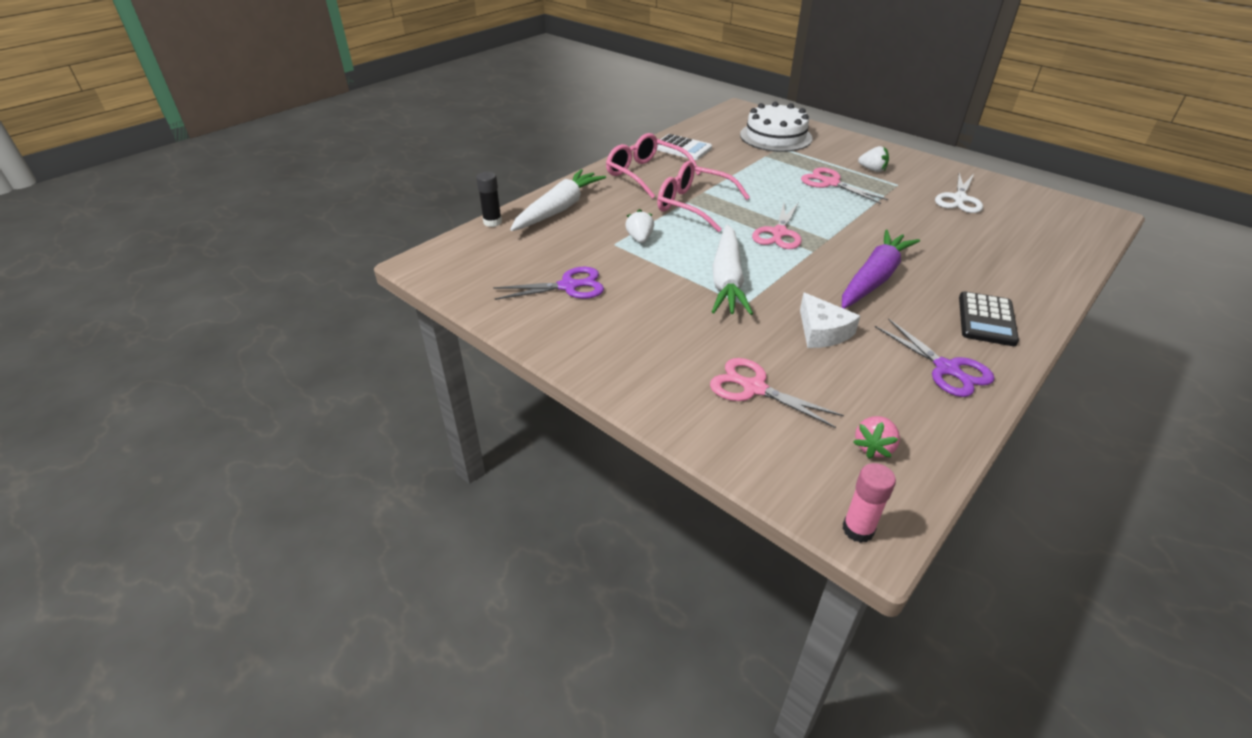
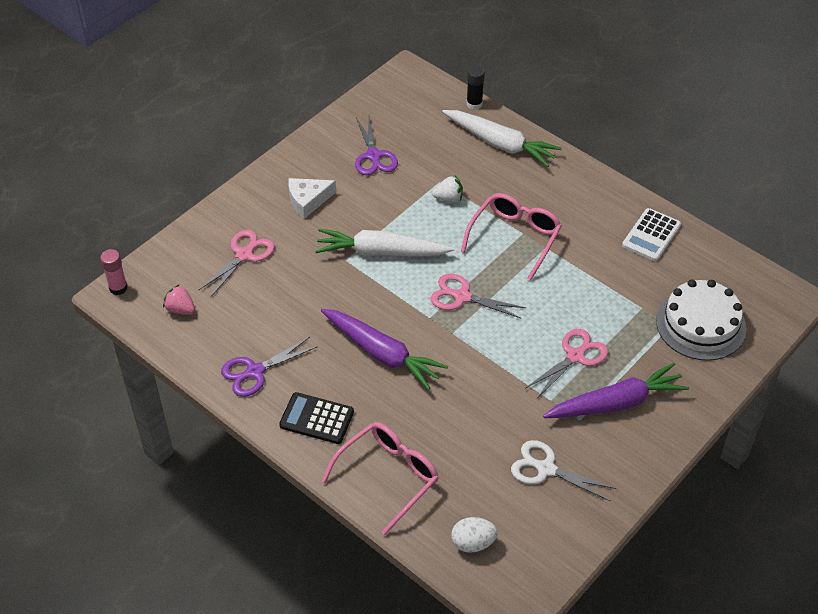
camera: 90 degrees right, 10 degrees up
pink glasses [606,133,701,199] -> pink glasses moved to [321,422,439,535]
white cheese [800,292,860,348] -> white cheese moved to [288,178,336,219]
white strawberry [858,146,889,172] -> purple carrot [543,363,689,418]
none -> white egg [451,517,498,553]

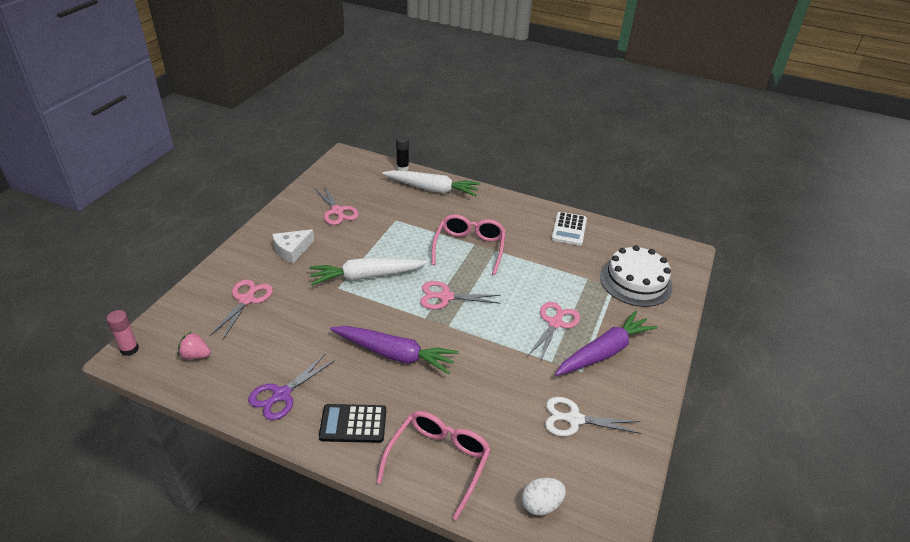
camera: 20 degrees left, 10 degrees down
purple scissors [355,116,398,175] -> pink scissors [314,185,359,225]
white strawberry [432,176,463,202] -> none

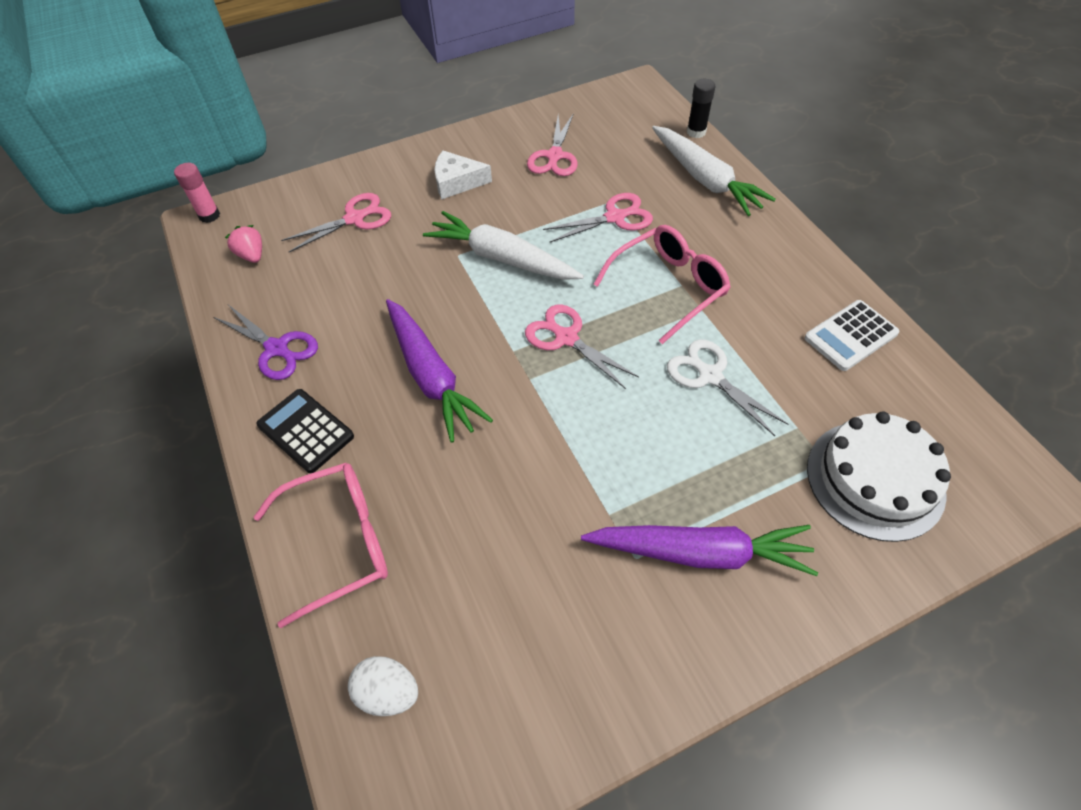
camera: 45 degrees right, 15 degrees up
purple scissors [248,354,335,420] -> purple scissors turned 135 degrees counterclockwise [213,305,318,380]
pink scissors [527,302,580,362] -> pink scissors moved to [543,193,653,243]
white scissors [545,397,642,436] -> white scissors moved to [667,339,789,436]

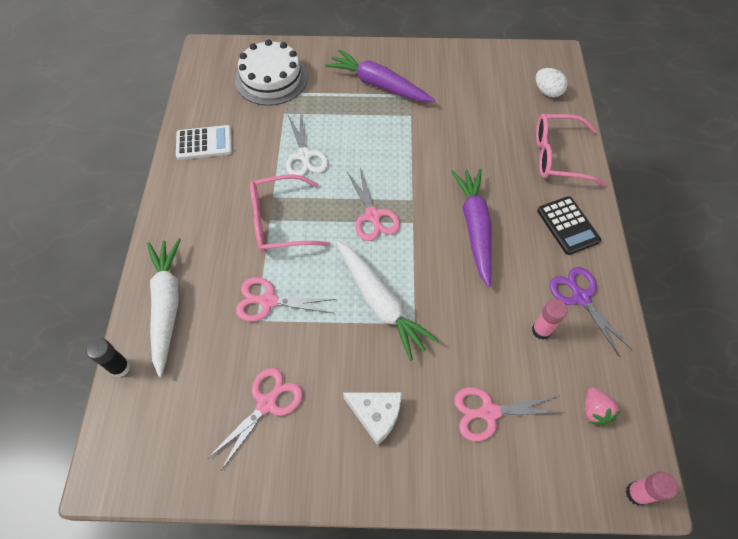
camera: 155 degrees left, 5 degrees up
none -> pink glue stick [532,299,568,340]

